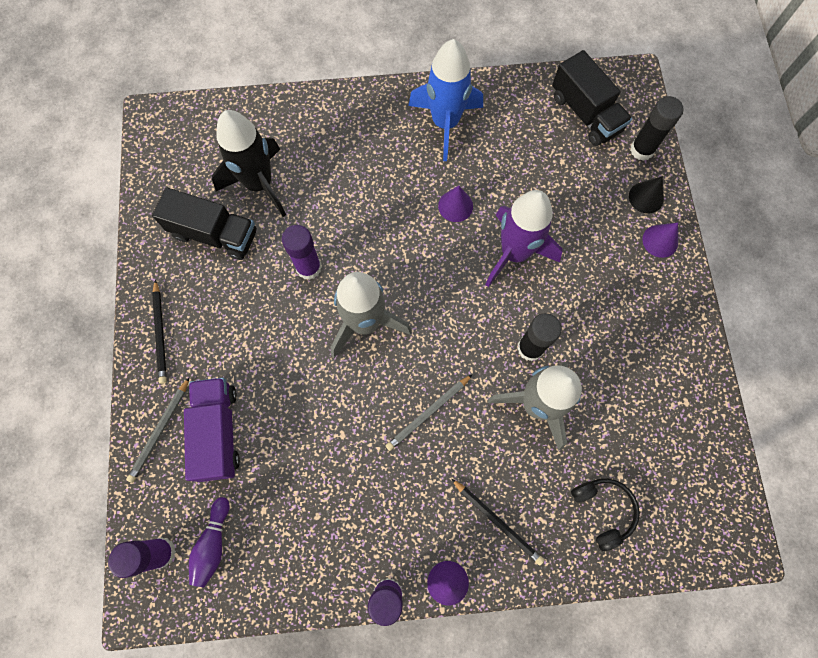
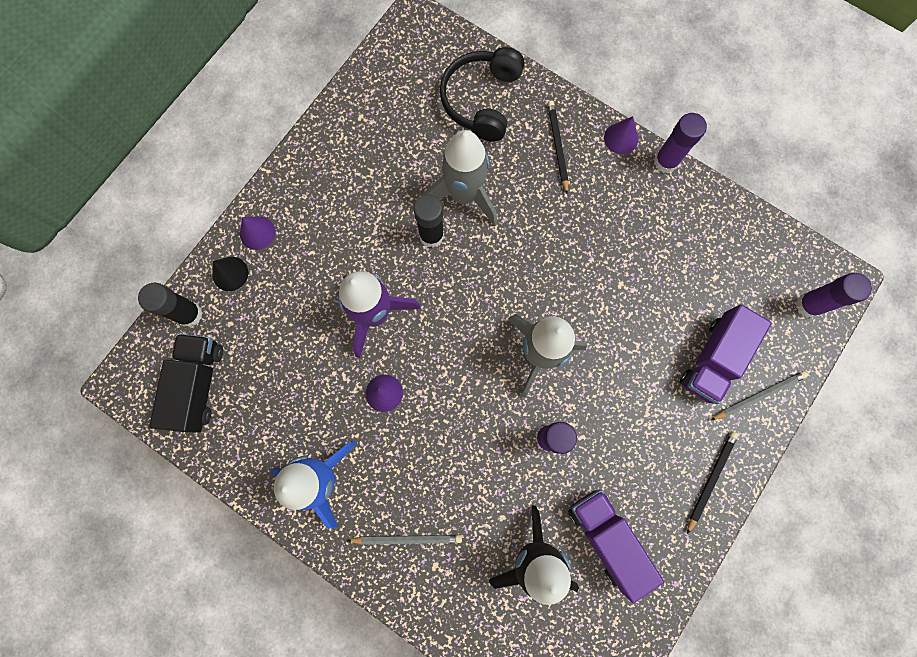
camera: 140 degrees left, 5 degrees up
black truck [152,188,256,260] -> purple truck [568,489,664,603]
purple bowling pin [189,497,230,588] -> none
grey pencil [385,374,473,451] -> grey pencil moved to [347,535,462,545]
black headphones [571,478,640,551] -> black headphones [440,47,524,142], size x1.60

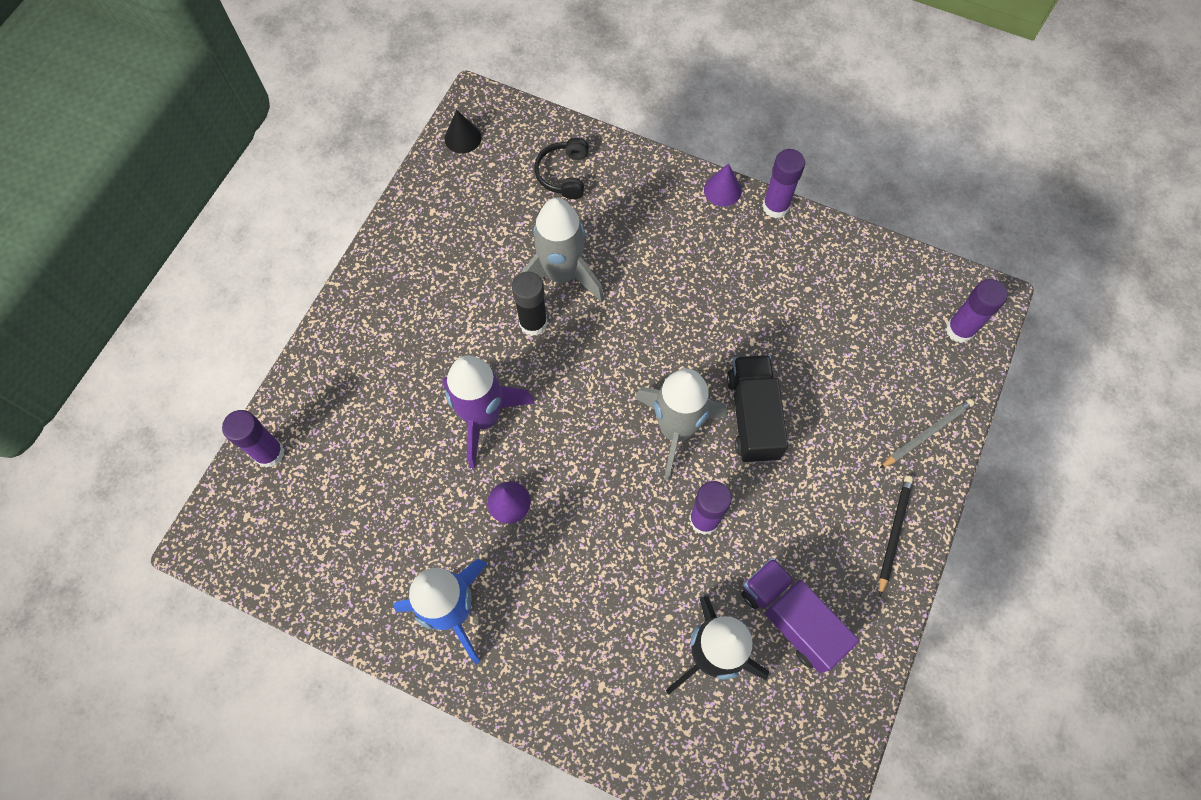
camera: 10 degrees left, 10 degrees down
black glue stick [138,283,203,327] -> purple glue stick [222,410,285,467]
black truck [149,334,223,433] -> black truck moved to [727,355,788,463]
black cone [212,257,248,291] -> black cone moved to [444,110,481,154]
purple cone [240,216,275,250] -> none
grey pencil [347,535,462,545] -> none
black headphones [440,47,524,142] -> black headphones [534,138,589,199], size x0.62
black pencil [548,101,568,195] -> none
purple truck [680,304,772,404] -> none

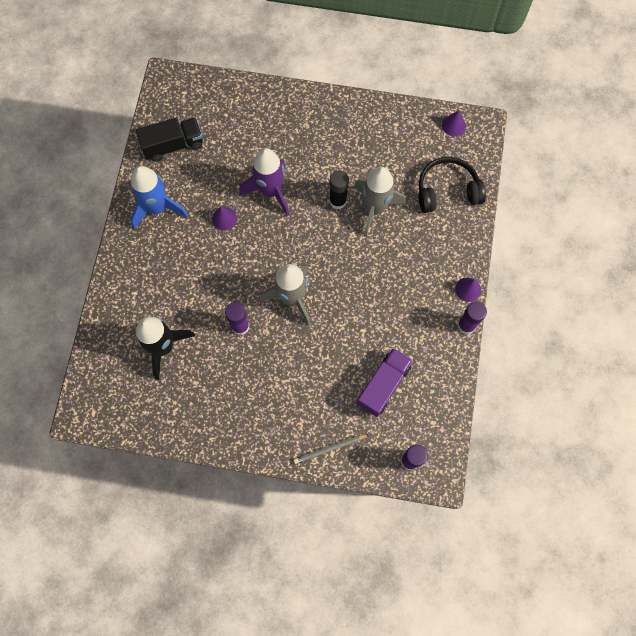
camera: 75 degrees right, 5 degrees up
purple glue stick [222,410,285,467] -> none
black cone [444,110,481,154] -> purple cone [442,111,466,136]
black headphones [534,138,589,199] -> black headphones [418,157,486,213], size x1.60
black truck [727,355,788,463] -> black truck moved to [136,118,203,162]
purple truck [741,558,859,673] -> purple truck moved to [357,348,413,417]
black pencil [879,476,913,596] -> none
grey pencil [880,399,975,468] -> grey pencil turned 120 degrees clockwise [293,434,369,464]

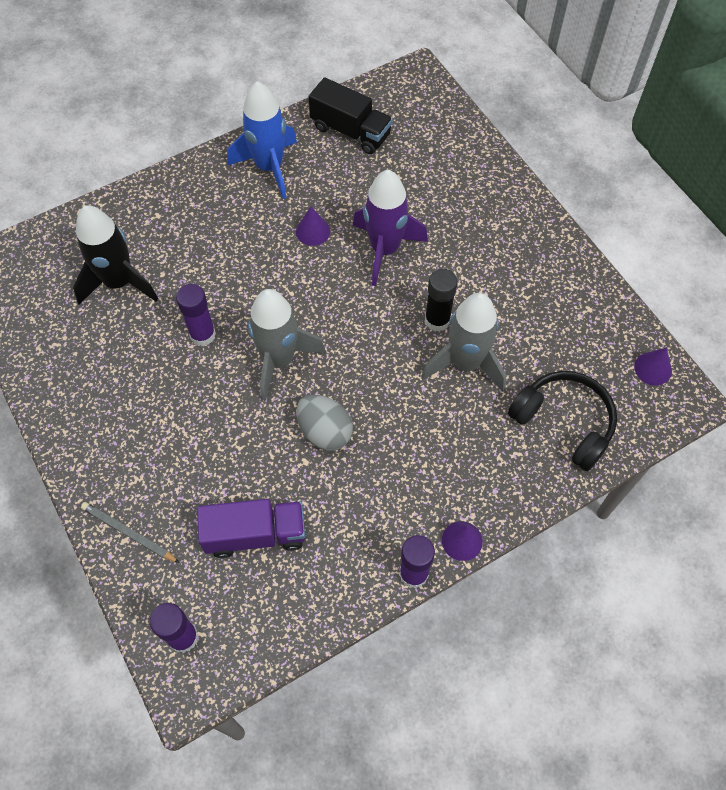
camera: 50 degrees right, 10 degrees down
none -> grey egg [296,395,353,451]

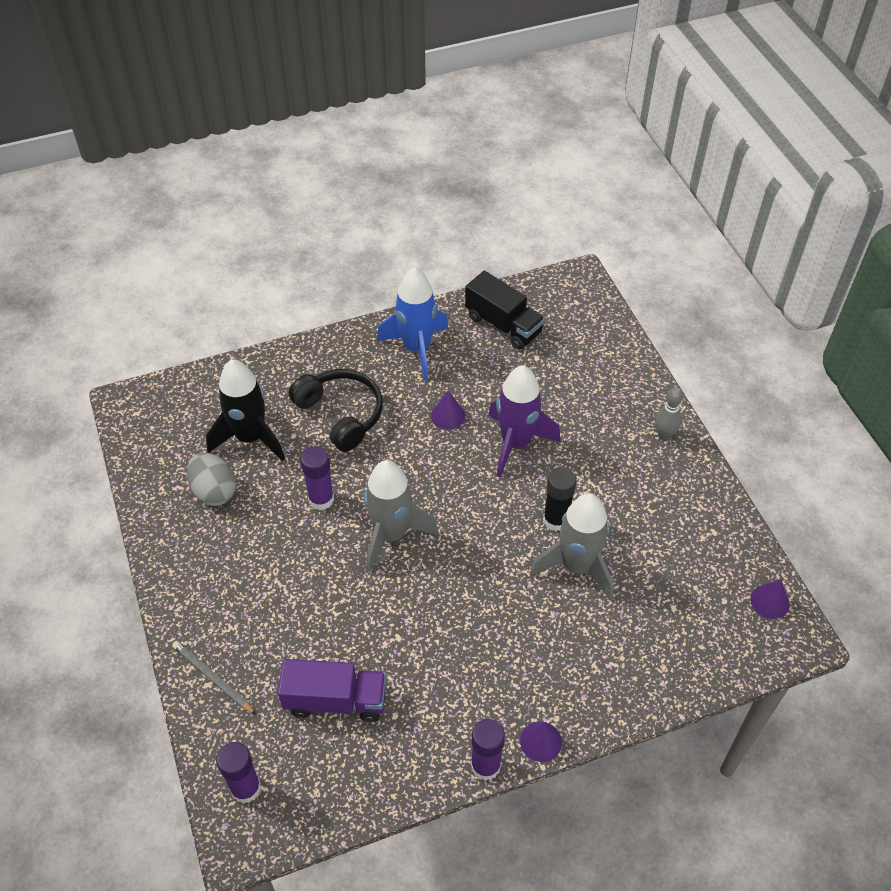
camera: 10 degrees right, 10 degrees down
grey egg [296,395,353,451] -> grey egg moved to [187,452,236,506]
black headphones [508,371,617,471] -> black headphones moved to [289,369,383,452]
none -> grey bowling pin [655,387,683,440]

